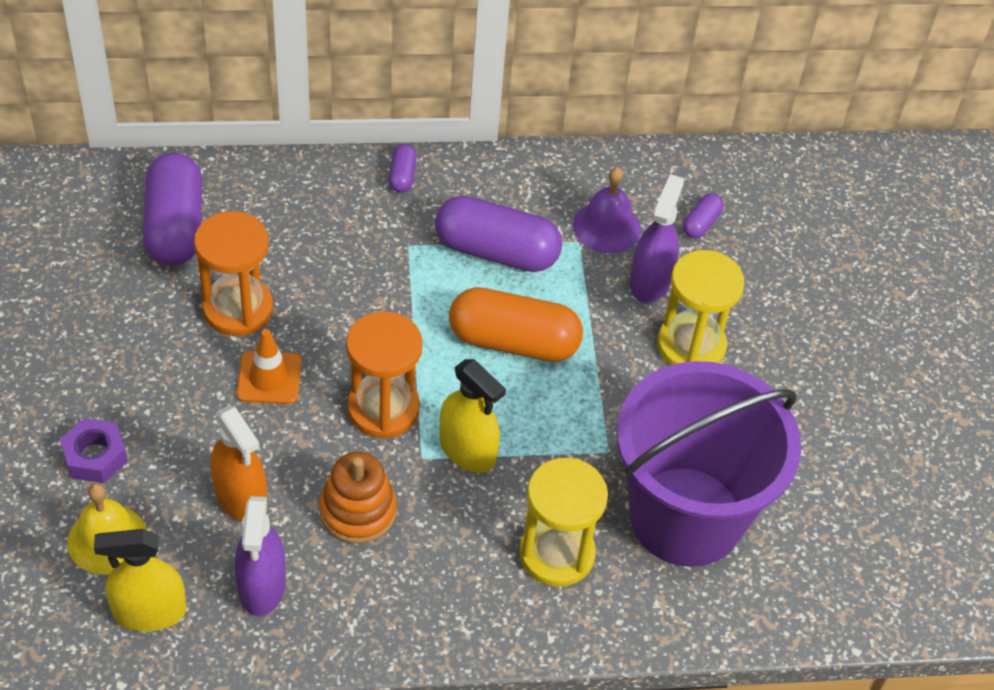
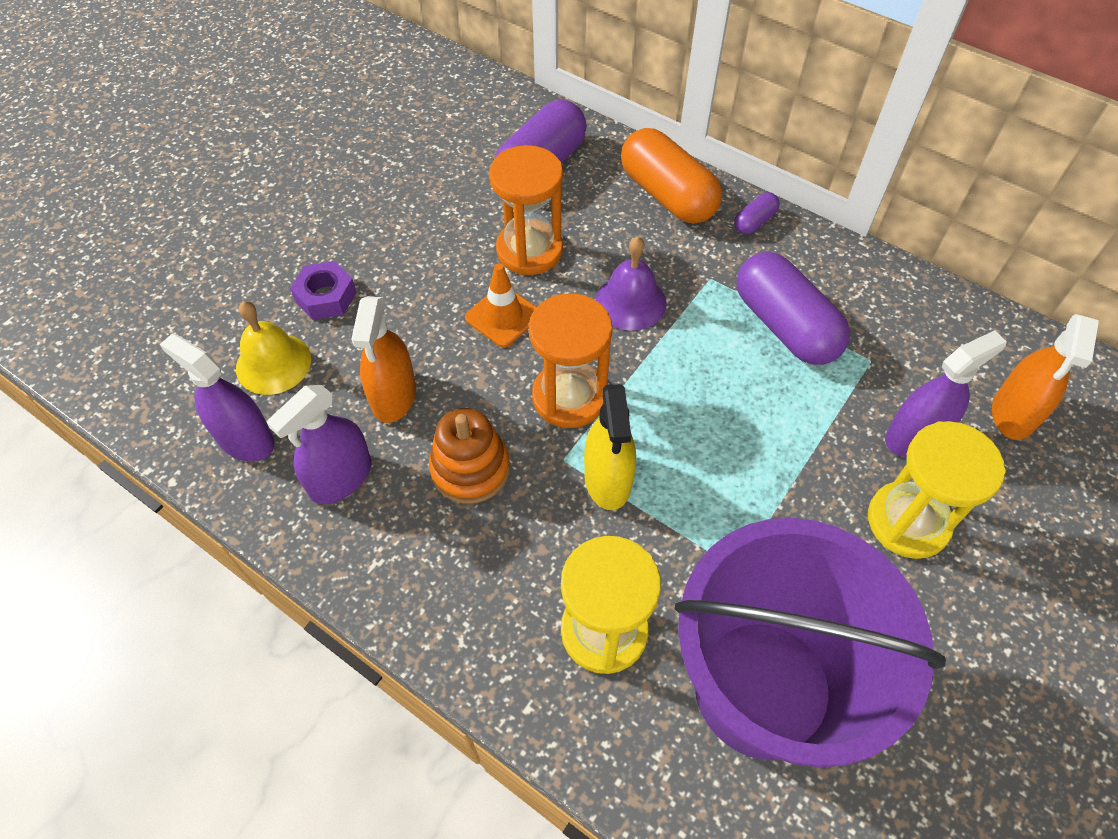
camera: 45 degrees right, 5 degrees up
yellow spray bottle [94,529,186,632] -> purple spray bottle [160,334,274,462]
orange capsule [449,287,583,362] -> orange capsule moved to [621,128,722,224]
purple bell [573,167,641,253] -> purple bell moved to [595,237,666,331]
purple capsule [683,193,723,239] -> orange spray bottle [992,314,1099,440]

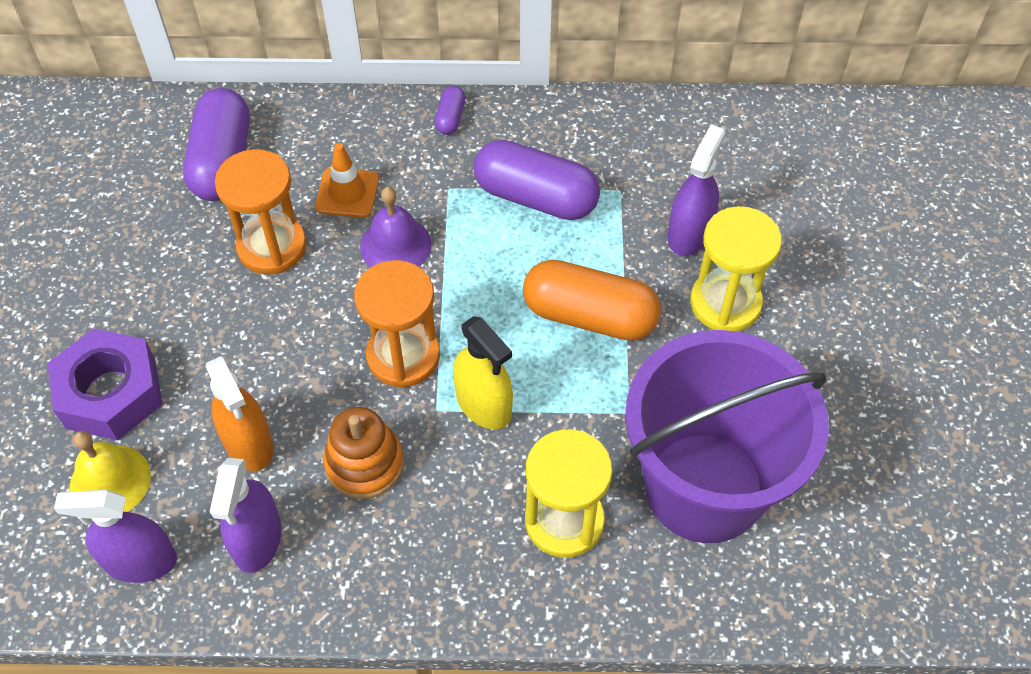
camera: 35 degrees left, 0 degrees up
purple nut [290,261,357,320] -> purple nut [48,328,163,440], size x1.67
orange traffic cone [465,263,537,347] -> orange traffic cone moved to [315,143,379,218]
orange capsule [621,128,722,224] -> orange capsule moved to [523,259,661,341]
orange spray bottle [992,314,1099,440] -> none

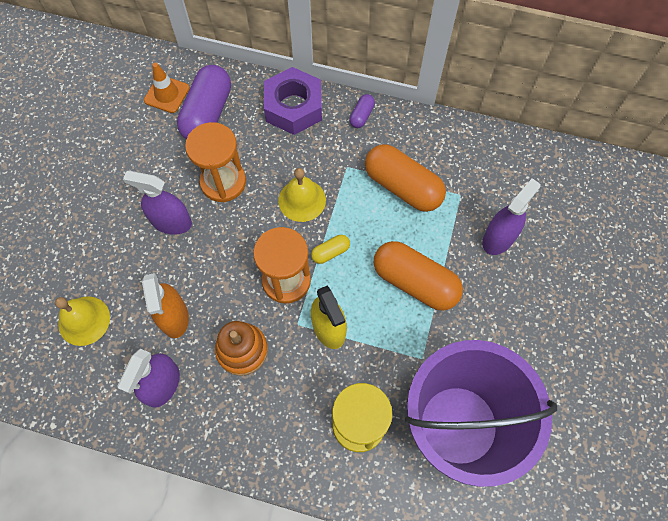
camera: 15 degrees right, 10 degrees up
purple nut [48,328,163,440] -> purple nut moved to [264,67,322,135]
purple spray bottle [54,490,177,583] -> purple spray bottle moved to [123,171,192,235]
orange traffic cone [315,143,379,218] -> orange traffic cone moved to [144,63,190,113]
purple bell [360,187,431,267] -> yellow bell [278,168,326,222]
purple capsule [474,140,600,220] -> orange capsule [365,144,446,212]
yellow hourglass [690,206,782,332] -> none
none -> yellow capsule [311,235,350,264]

